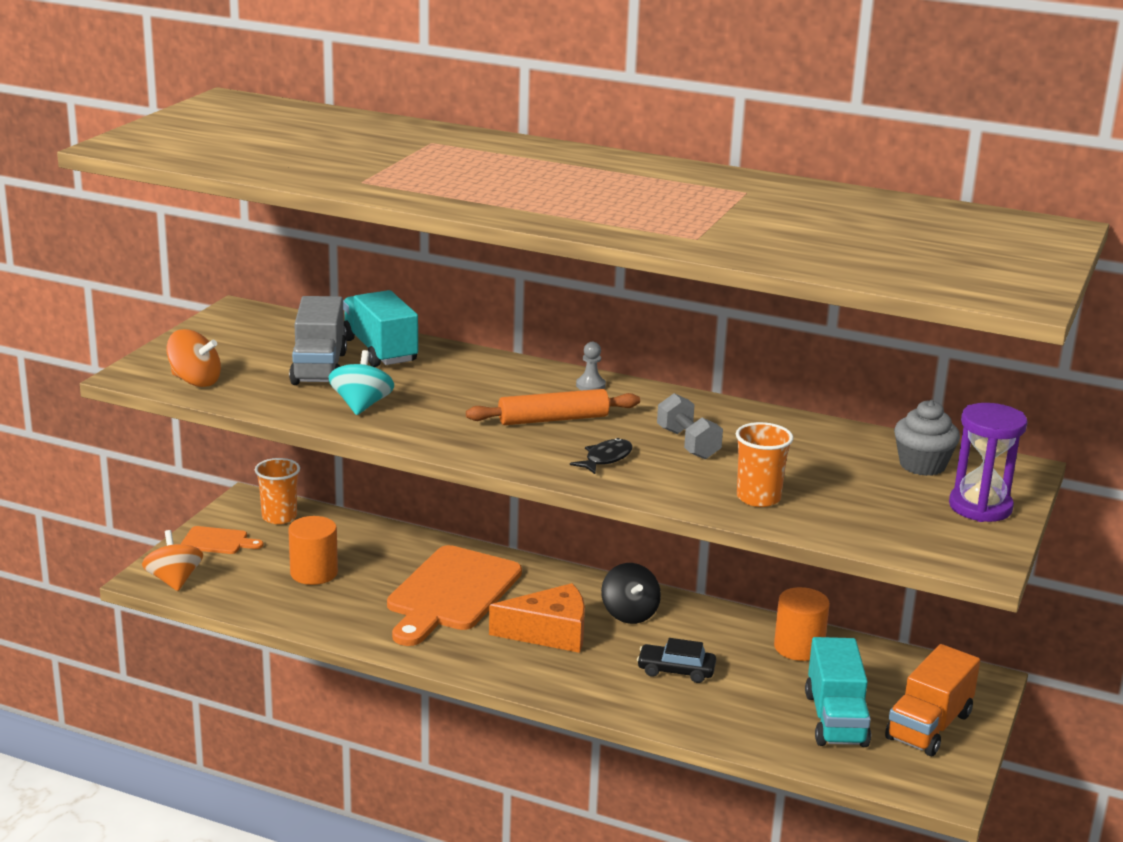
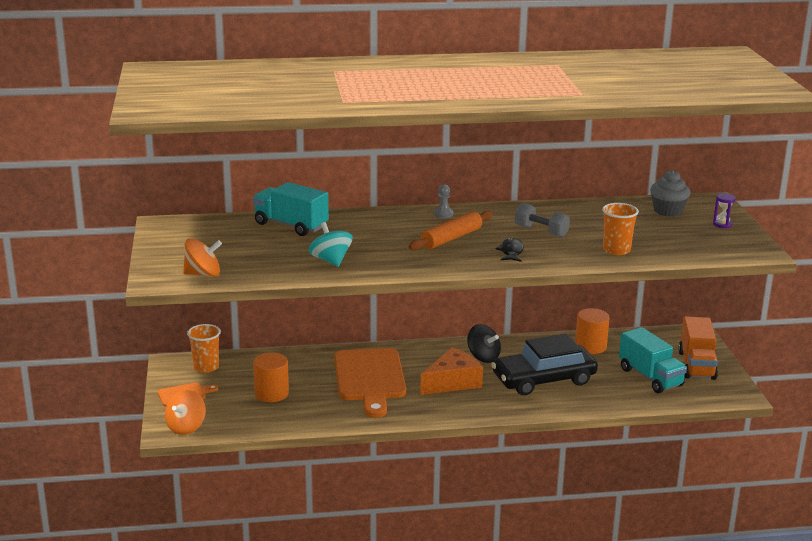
camera: 30 degrees left, 0 degrees up
orange spinning top [142,530,203,591] -> orange spinning top turned 105 degrees counterclockwise [165,390,206,435]
grey truck [289,296,347,385] -> none
black car [637,638,716,683] -> black car [491,334,598,395], size x2.05
purple hourglass [949,403,1028,522] -> purple hourglass [713,193,736,228], size x0.50

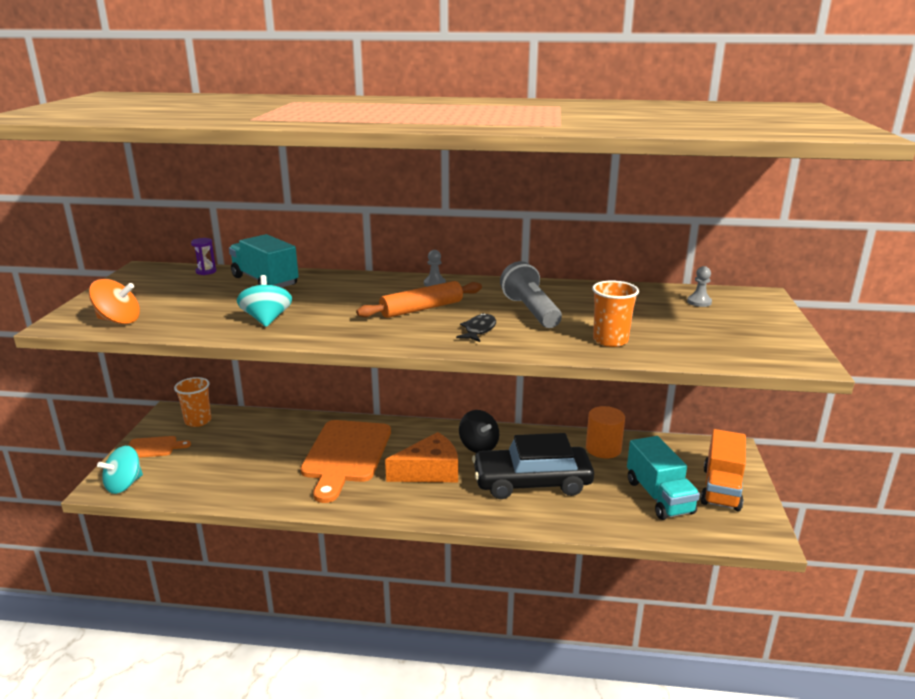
camera: 15 degrees right, 0 degrees up
orange spinning top [165,390,206,435] -> turquoise spinning top [97,446,143,494]
orange cylinder [253,353,289,402] -> none
grey dumbbell [515,203,570,238] -> grey flashlight [500,261,562,328]
grey cupcake [650,170,691,217] -> grey pawn [687,266,712,307]
purple hourglass [713,193,736,228] -> purple hourglass moved to [191,238,216,275]

